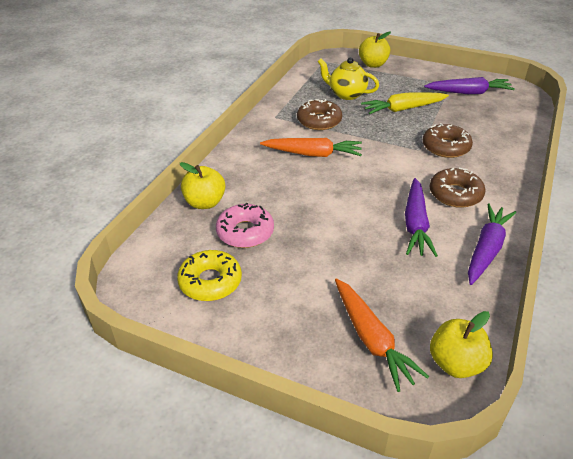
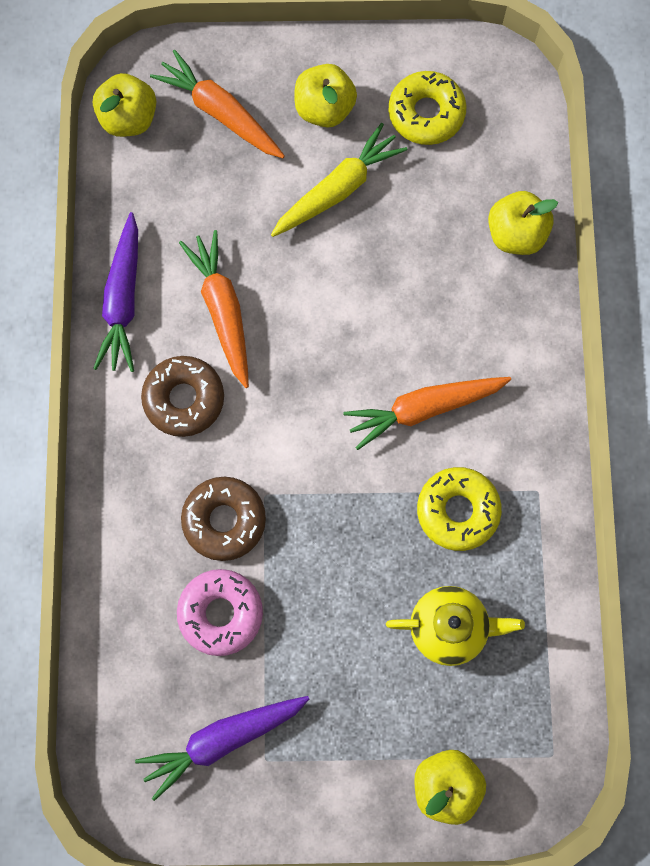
camera: 155 degrees right, 35 degrees up
pink donut [216,203,274,248] -> pink donut moved to [177,569,263,656]
brown donut [297,99,342,130] -> yellow donut [417,467,502,551]
yellow carrot [361,92,449,115] -> yellow carrot moved to [271,123,408,237]
purple carrot [405,178,438,257] -> orange carrot [179,230,249,388]
none -> yellow apple [294,64,357,128]

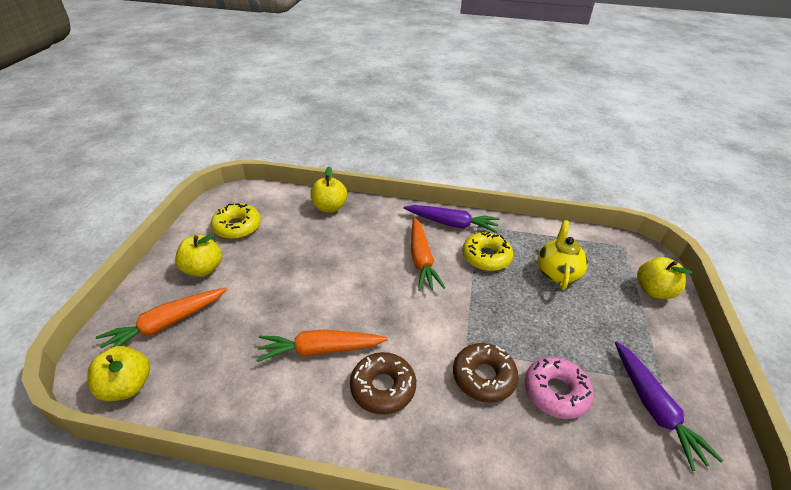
camera: 80 degrees left, 35 degrees down
purple carrot [93,212,138,372] -> purple carrot moved to [404,205,499,233]
yellow carrot [271,123,408,237] -> none

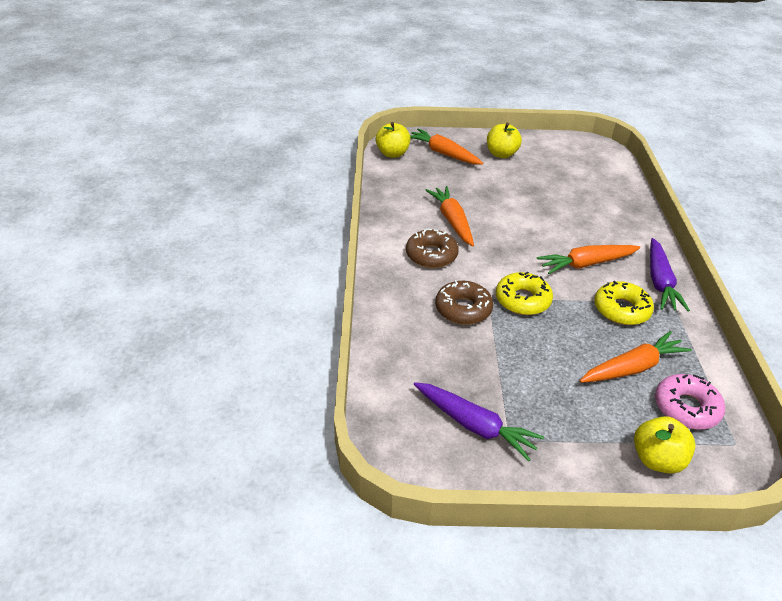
camera: 80 degrees right, 0 degrees up
yellow donut [211,204,261,239] -> yellow donut moved to [496,271,553,315]
yellow apple [310,166,347,213] -> none
pink donut [525,357,594,419] -> pink donut moved to [655,374,725,429]
yellow teapot [538,220,588,290] -> orange carrot [580,331,692,383]
purple carrot [615,341,723,471] -> purple carrot turned 120 degrees counterclockwise [414,382,544,461]

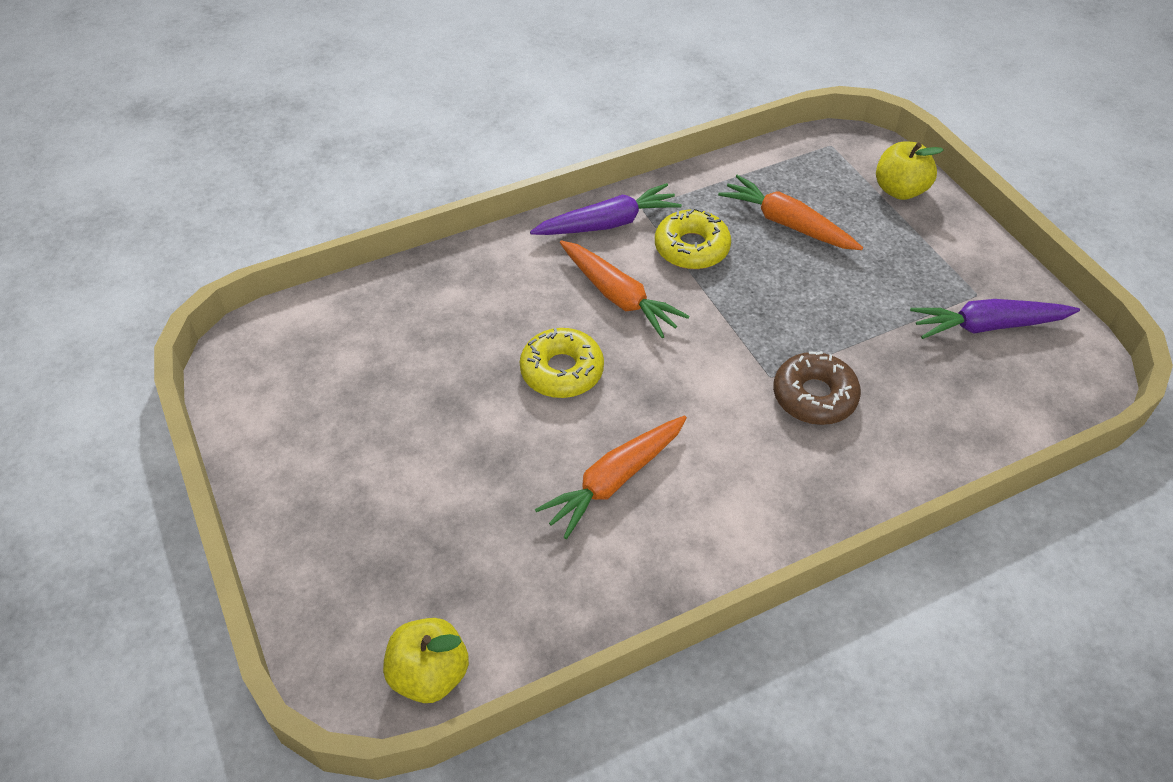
camera: 115 degrees left, 10 degrees up
brown donut [406,229,459,268] -> none
orange carrot [410,128,483,165] -> none
purple carrot [414,382,544,461] -> purple carrot turned 105 degrees counterclockwise [910,299,1080,339]
yellow apple [487,123,522,158] -> none
yellow donut [496,271,553,315] -> yellow donut moved to [520,328,604,398]
pink donut [655,374,725,429] -> none

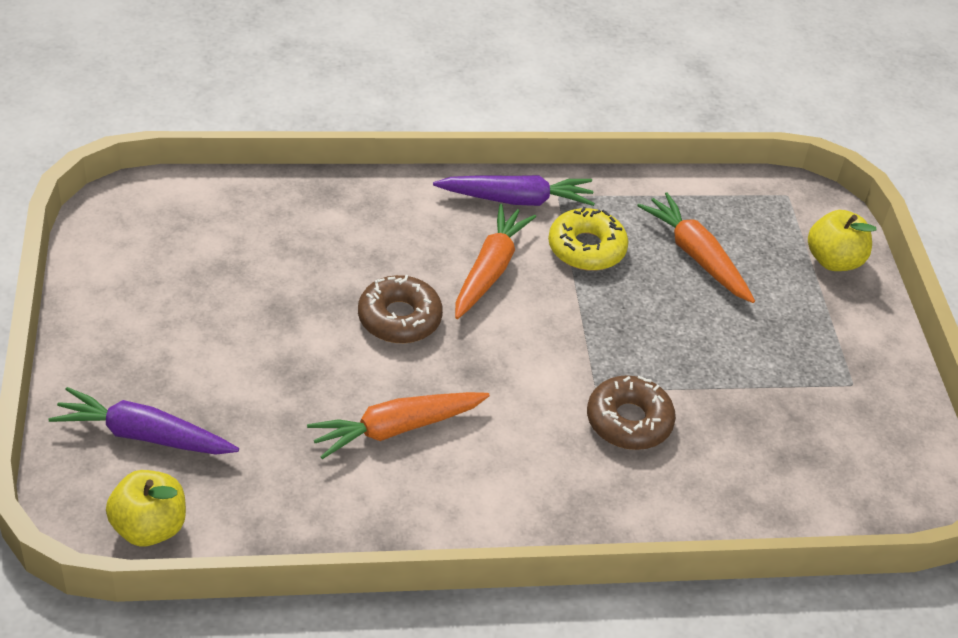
camera: 15 degrees right, 5 degrees down
yellow donut [520,328,604,398] -> brown donut [358,275,443,343]
orange carrot [560,240,690,338] -> orange carrot turned 135 degrees counterclockwise [455,204,536,319]
purple carrot [910,299,1080,339] -> purple carrot moved to [48,387,239,455]

